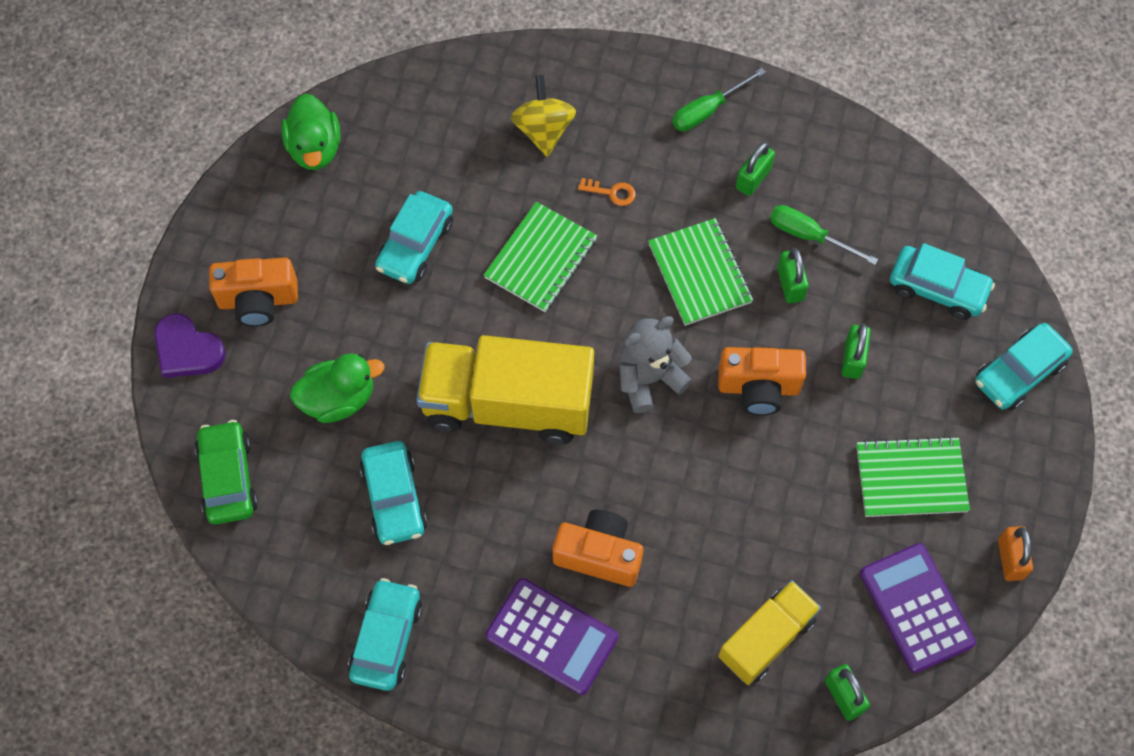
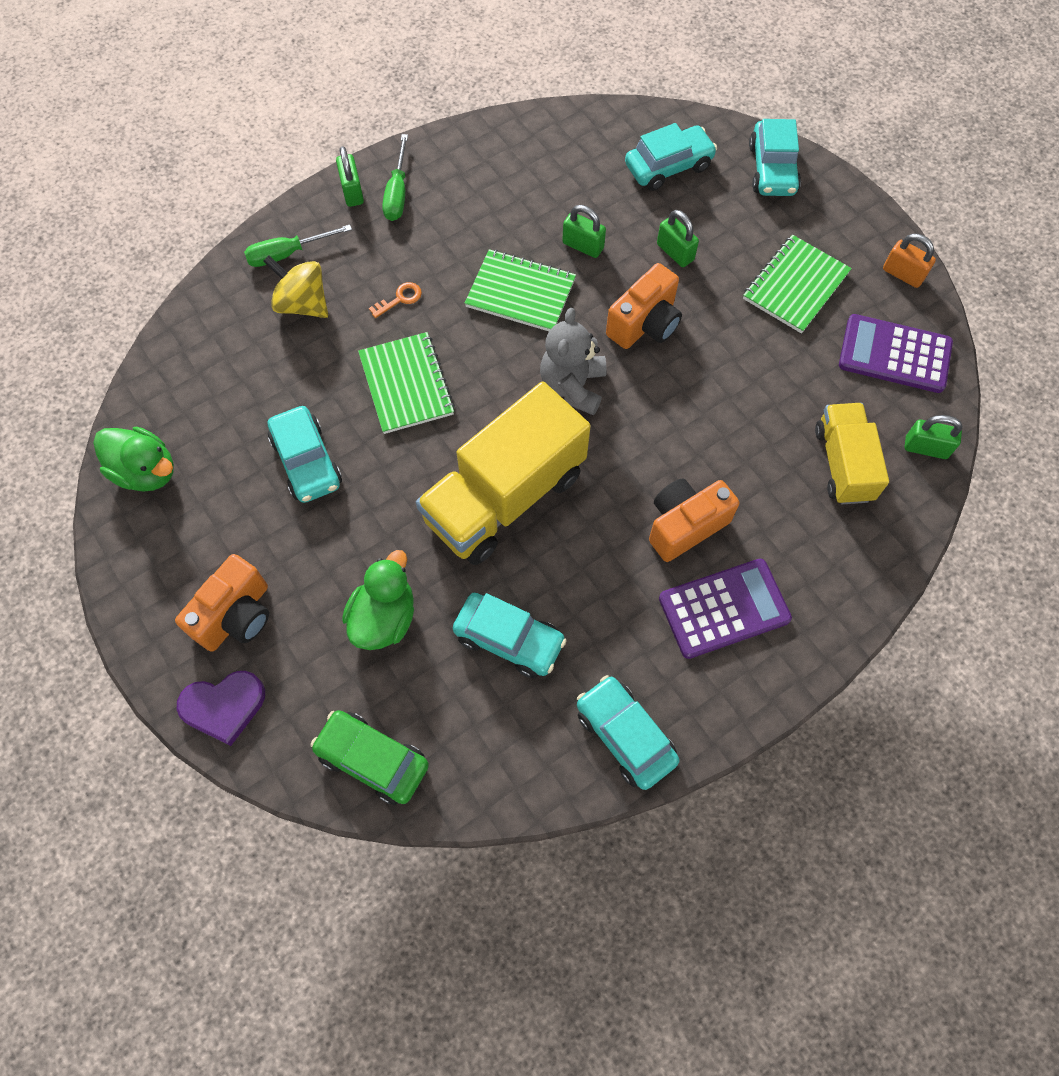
camera: 50 degrees left, 0 degrees up
green padlock [736,142,775,196] -> green padlock moved to [336,146,364,207]
green screwdriver [770,205,878,265] -> green screwdriver moved to [244,225,352,267]

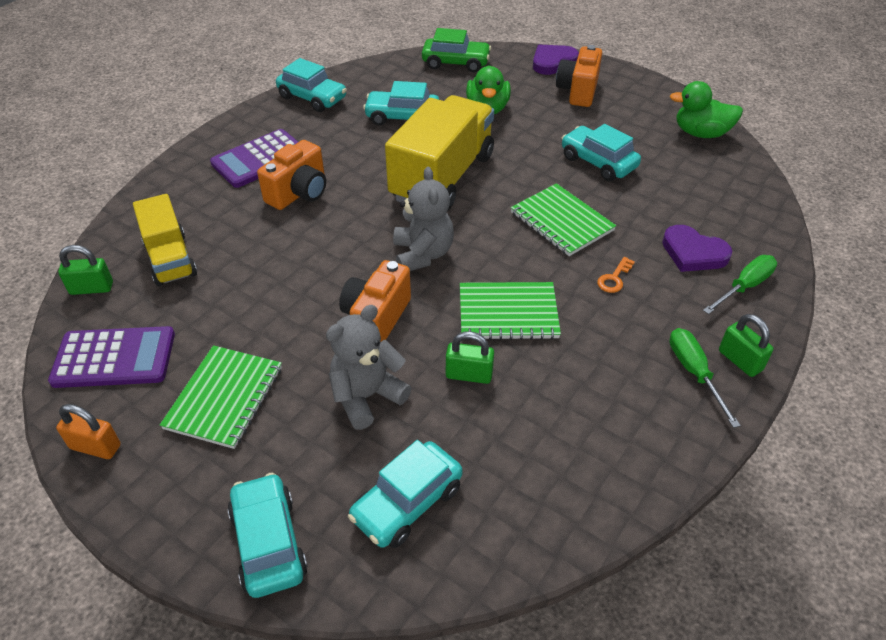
camera: 160 degrees right, 20 degrees down
yellow spinning top [263,255,328,318] -> purple heart [662,225,732,272]
green padlock [657,210,699,267] -> grey teddy bear [326,305,411,430]

